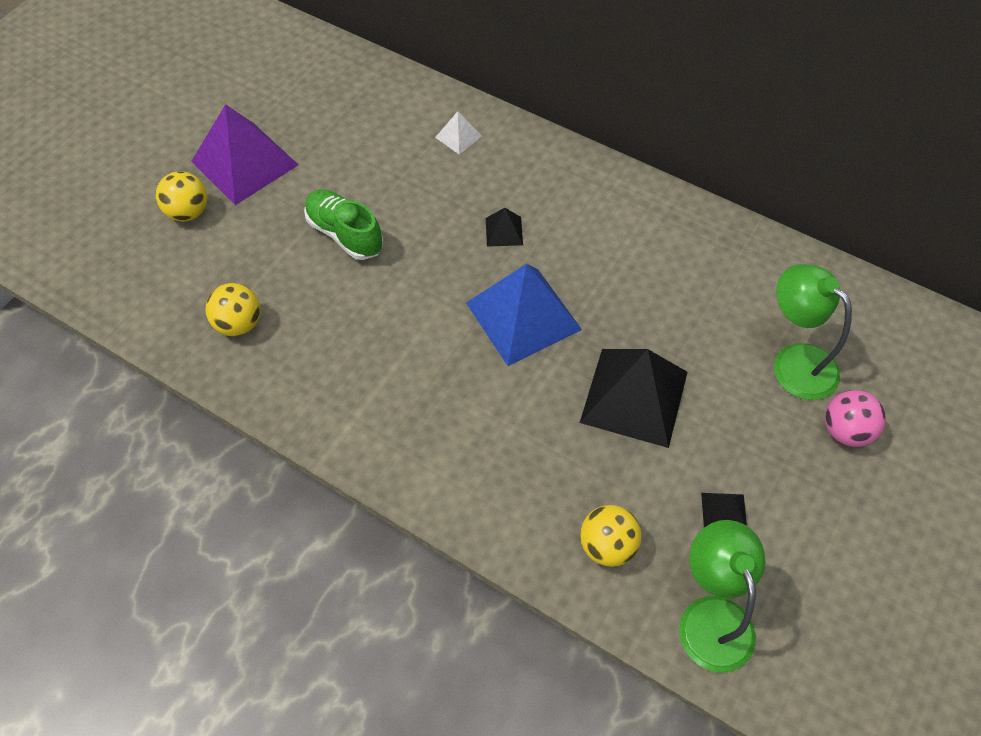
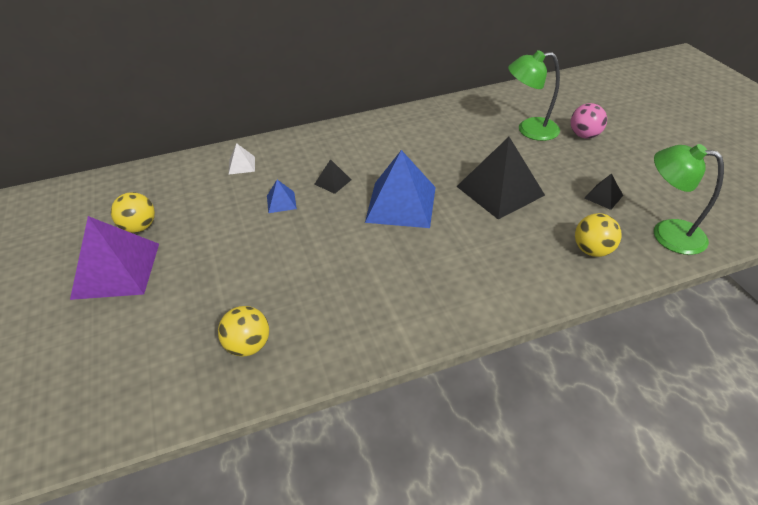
camera: 50 degrees left, 15 degrees down
yellow ball [156,171,207,221] -> yellow ball moved to [111,192,155,233]
green shoe [304,189,383,260] -> none
none -> blue pyramid [267,180,297,213]

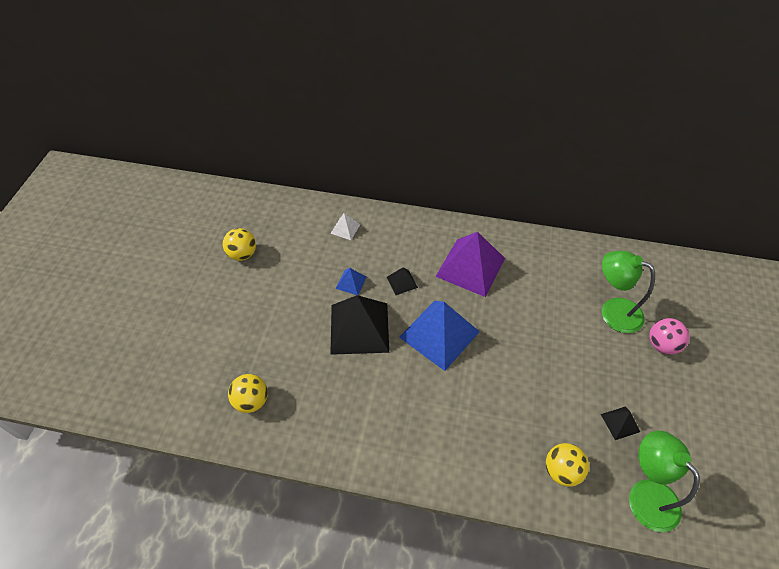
camera: 30 degrees right, 10 degrees up
purple pyramid [70,216,159,300] -> purple pyramid moved to [435,232,505,297]
black pyramid [456,137,545,219] -> black pyramid moved to [330,295,389,355]

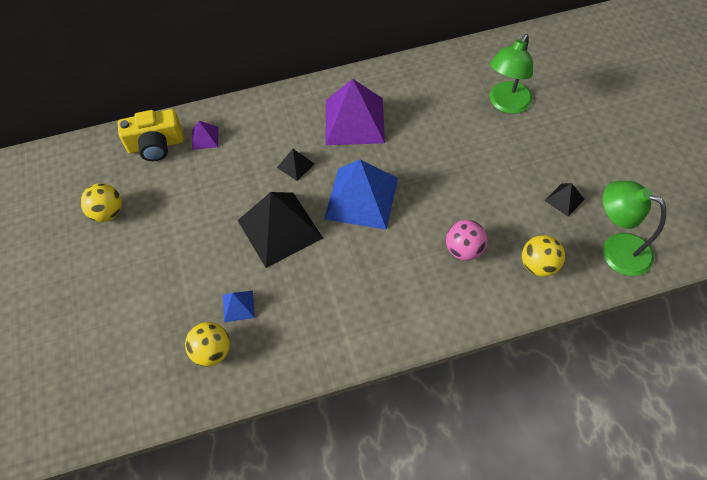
camera: 25 degrees left, 5 degrees up
white pyramid [330,213,360,240] -> purple pyramid [192,121,218,150]
blue pyramid [335,268,367,295] -> blue pyramid moved to [223,291,255,322]
green lamp [602,251,655,333] -> green lamp turned 60 degrees counterclockwise [490,34,533,114]
pink ball [649,318,689,355] -> pink ball moved to [446,220,487,261]
none -> yellow camera [118,109,184,161]

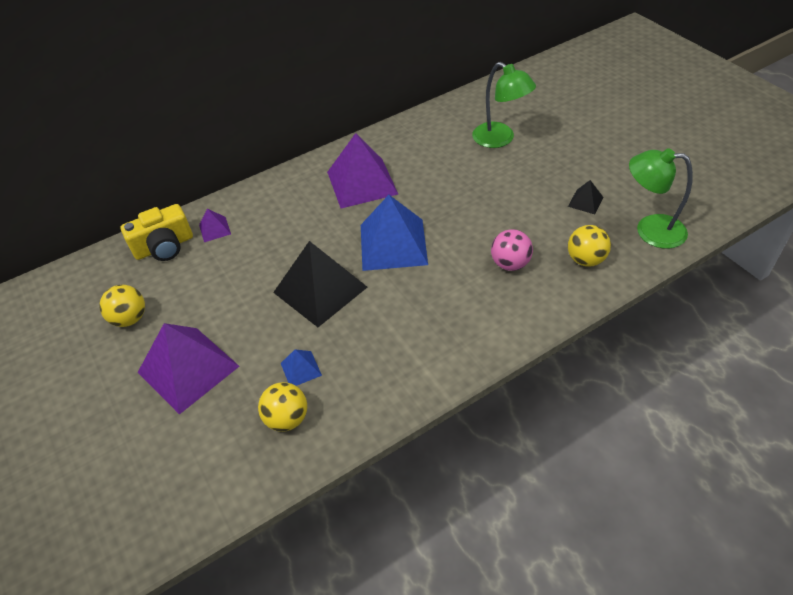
camera: 15 degrees left, 10 degrees down
black pyramid [277,149,315,181] -> none
green lamp [490,34,533,114] -> green lamp turned 60 degrees counterclockwise [472,62,536,148]
none -> purple pyramid [138,323,239,415]

